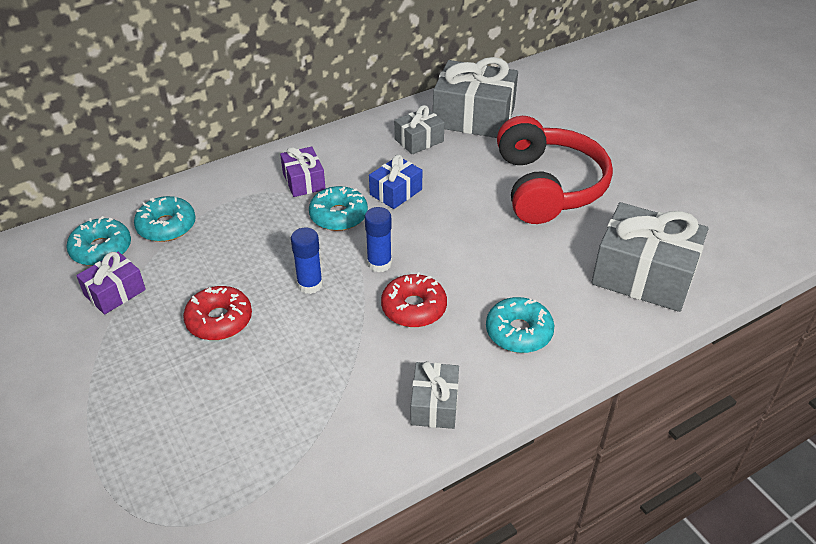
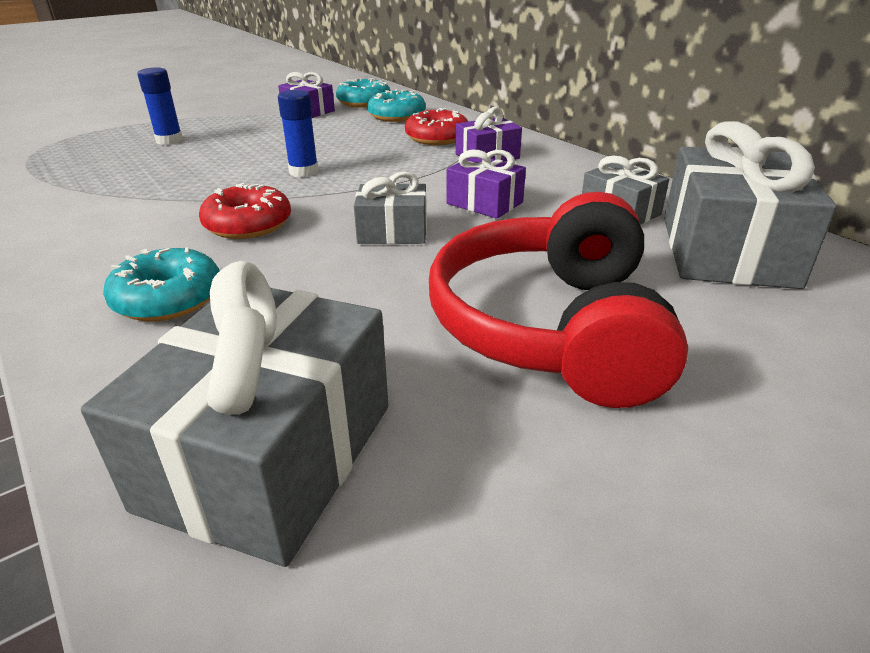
camera: 85 degrees right, 10 degrees down
red donut [183,286,252,340] -> red donut moved to [405,108,468,145]
turquoise donut [309,186,368,231] -> none
blue glue stick [365,207,392,272] -> blue glue stick moved to [137,68,183,145]
blue gift [369,155,422,209] -> purple gift [446,150,526,219]
grey gift [411,361,459,429] -> grey gift moved to [354,171,427,244]
red headphones [497,116,613,224] -> red headphones turned 105 degrees clockwise [429,192,688,408]

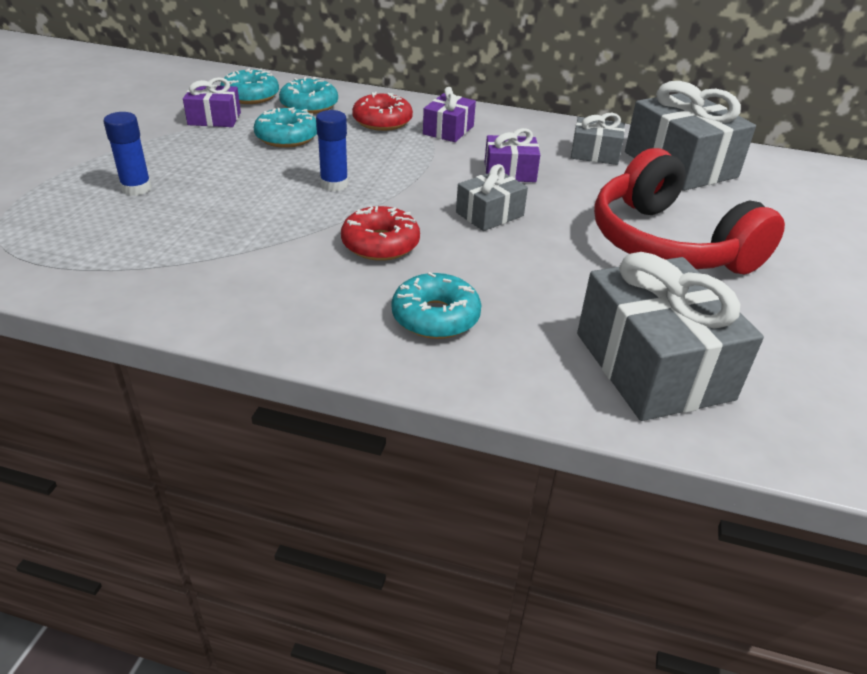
camera: 40 degrees left, 5 degrees up
none -> turquoise donut [254,107,317,148]

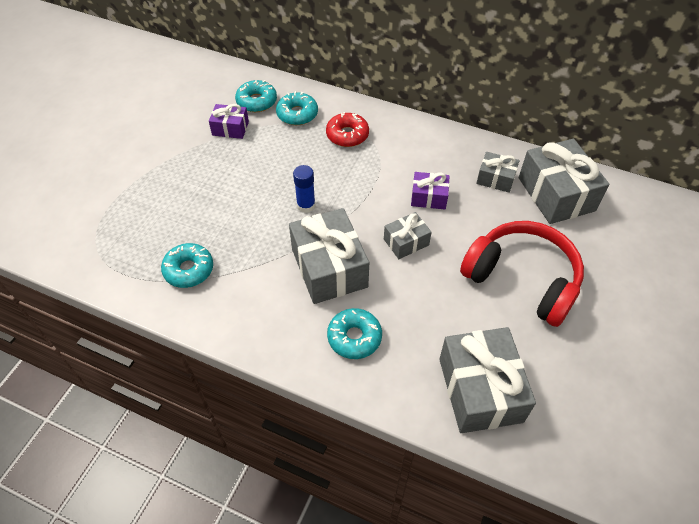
camera: 10 degrees right, 15 degrees up
blue glue stick [104,112,152,196] -> none
turquoise donut [254,107,317,148] -> turquoise donut moved to [161,243,213,288]
red donut [341,206,420,261] -> grey gift [289,208,369,304]
purple gift [423,87,476,142] -> none
red headphones [594,148,785,274] -> red headphones turned 150 degrees clockwise [460,221,584,327]

